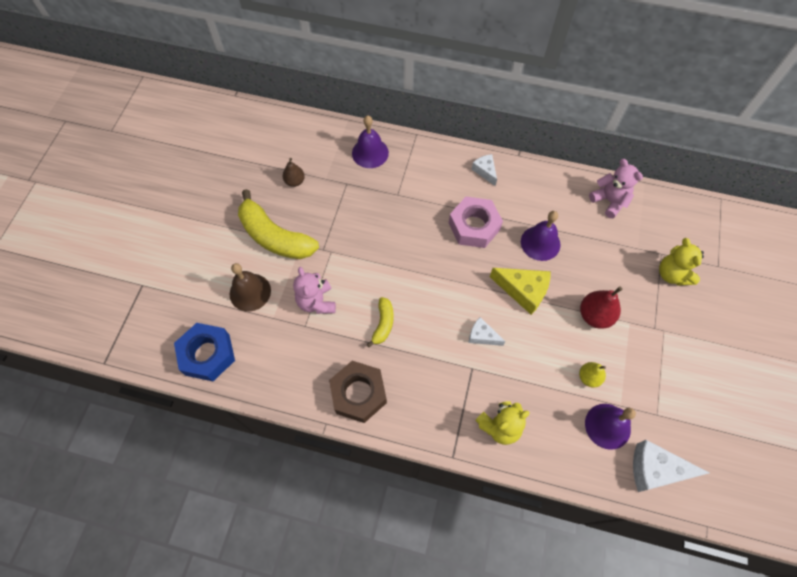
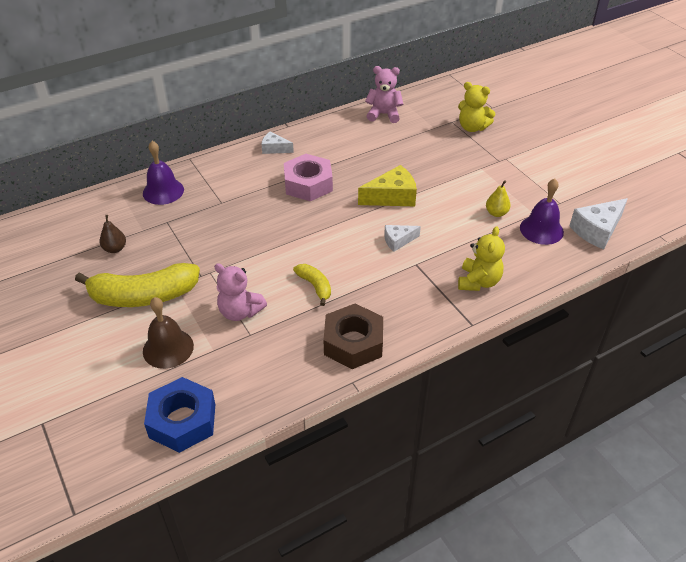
camera: 45 degrees left, 20 degrees down
purple bell [521,211,561,261] -> none
red pear [580,286,622,329] -> none

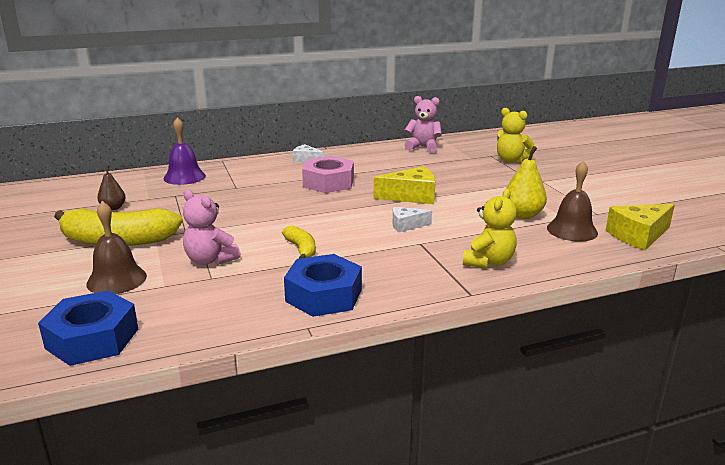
camera: 10 degrees right, 20 degrees down
brown nut [324,304,383,369] -> blue nut [284,254,362,317]
yellow pear [486,180,511,217] -> yellow pear [506,146,547,219], size x1.58
purple bell [520,179,564,245] -> brown bell [547,161,598,242]
white cheese [570,198,628,249] -> yellow cheese [606,204,675,250]

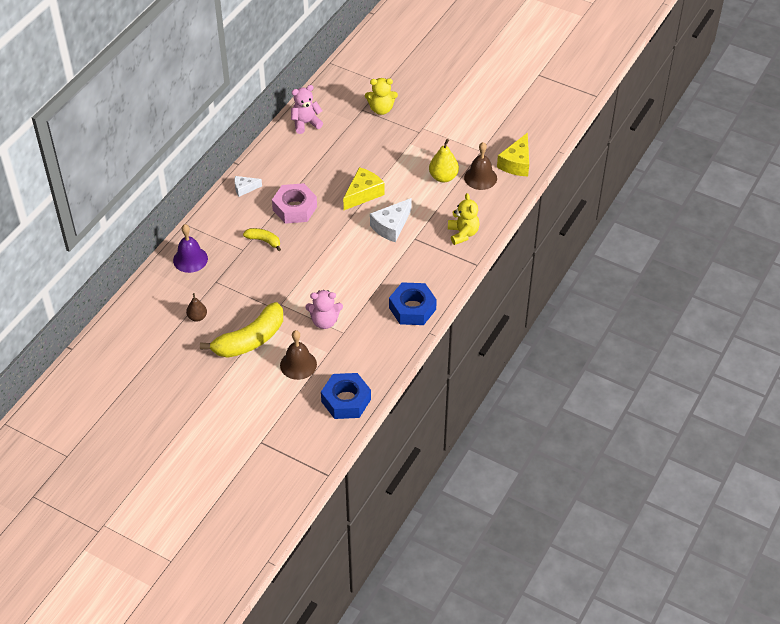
camera: 40 degrees left, 25 degrees up
yellow banana [282,225,316,259] -> yellow banana moved to [243,228,281,251]
white cheese [393,207,432,232] -> white cheese [370,198,412,242], size x1.69

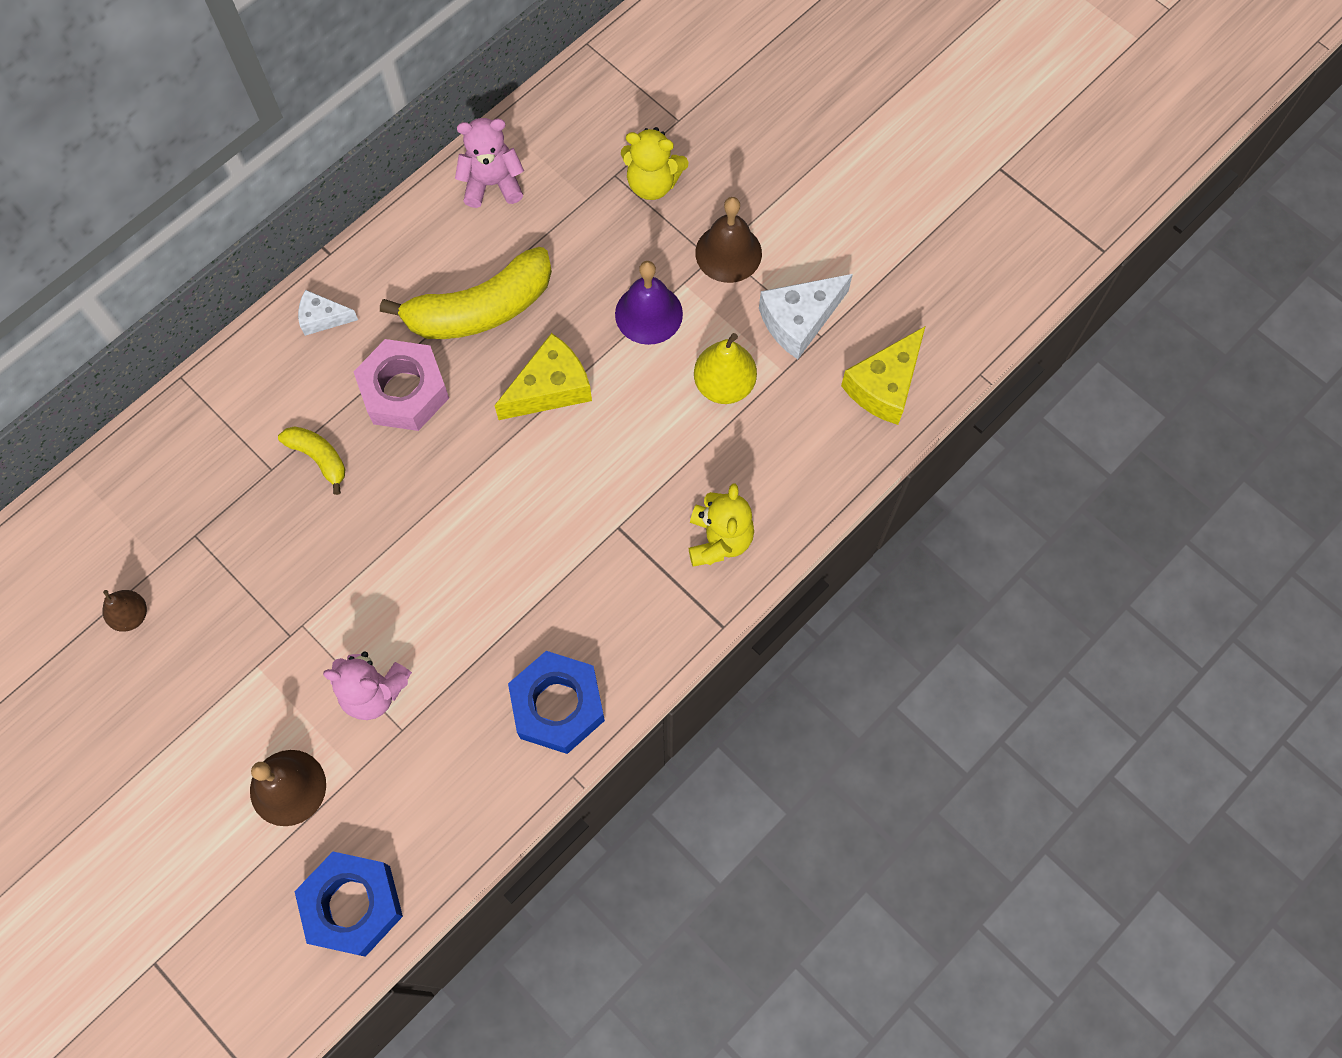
camera: 15 degrees right, 20 degrees up
purple bell [173,224,208,273] -> purple bell moved to [615,261,683,345]
yellow banana [200,302,283,358] -> yellow banana moved to [380,247,552,339]
white cheese [370,198,412,242] -> white cheese moved to [759,274,853,359]
brown bell [464,142,497,190] -> brown bell moved to [695,197,762,283]

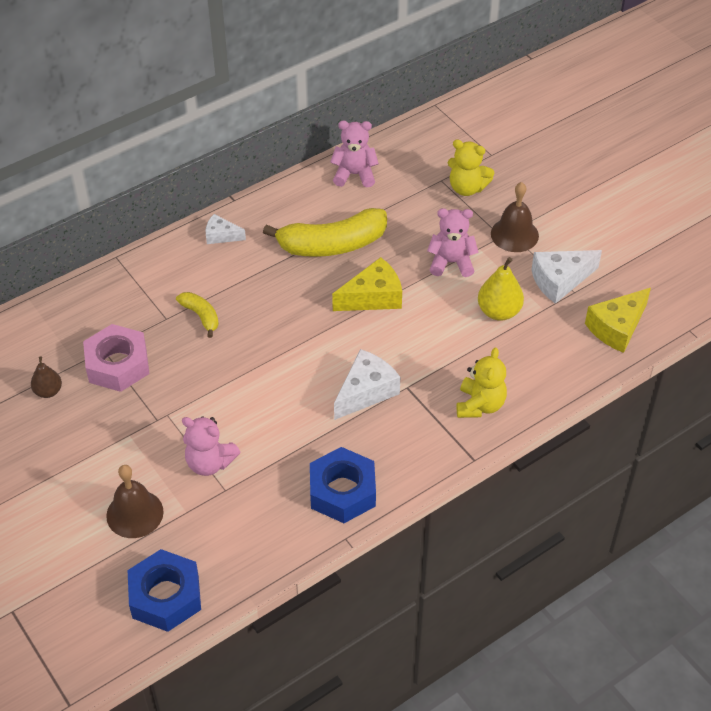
camera: 10 degrees right, 20 degrees down
pink nut [353,339,449,431] -> pink nut moved to [83,324,150,392]
purple bell [615,261,683,345] -> pink teddy bear [427,208,479,277]
none -> white cheese [334,349,400,420]

